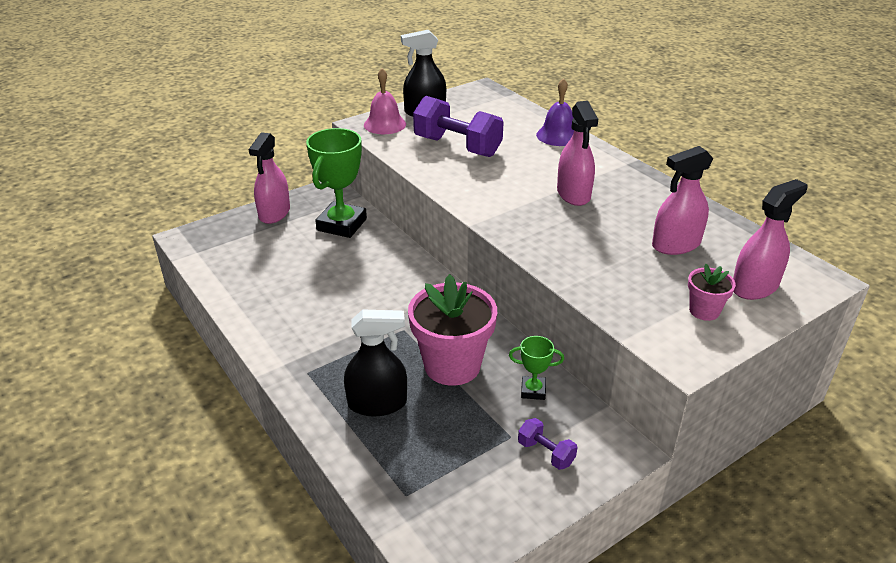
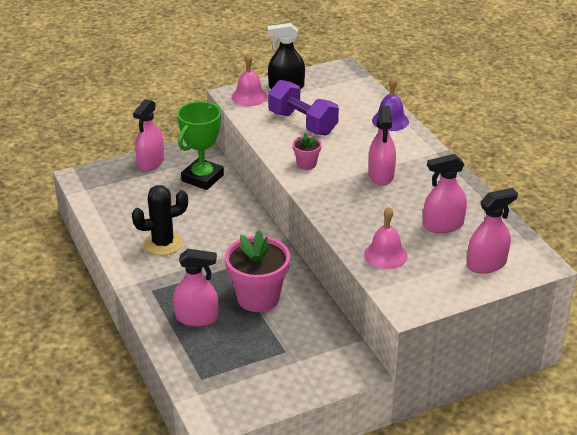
camera: 10 degrees right, 0 degrees up
black spray bottle [344,310,407,416] -> pink spray bottle [173,249,218,327]
green trophy [509,336,564,400] -> none
purple dumbbell [518,418,577,470] -> none
pink flower pot [688,264,736,321] -> pink flower pot moved to [293,133,322,170]
none -> black cactus [132,185,188,255]
none -> pink bell [364,207,408,269]

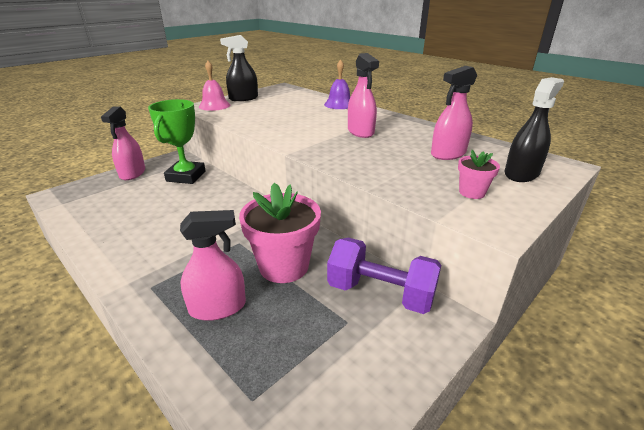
camera: 20 degrees left, 5 degrees down
black cactus [132,185,188,255] -> none
purple dumbbell [268,80,339,136] -> purple dumbbell moved to [327,238,441,314]
pink flower pot [293,133,322,170] -> pink flower pot moved to [458,150,500,199]
pink bell [364,207,408,269] -> none
pink spray bottle [467,188,518,274] -> black spray bottle [505,77,564,182]

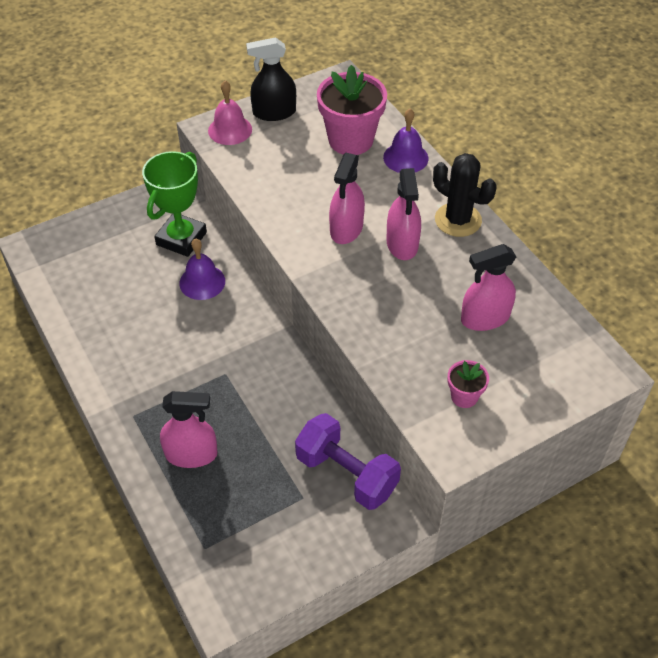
camera: 15 degrees right, 20 degrees up
pink spray bottle [101,106,145,180] -> pink spray bottle moved to [329,153,365,244]
pink flower pot [239,183,321,283] -> pink flower pot moved to [317,65,387,155]
black spray bottle [505,77,564,182] -> none
none -> purple bell [179,238,225,300]
none -> black cactus [433,153,497,237]

